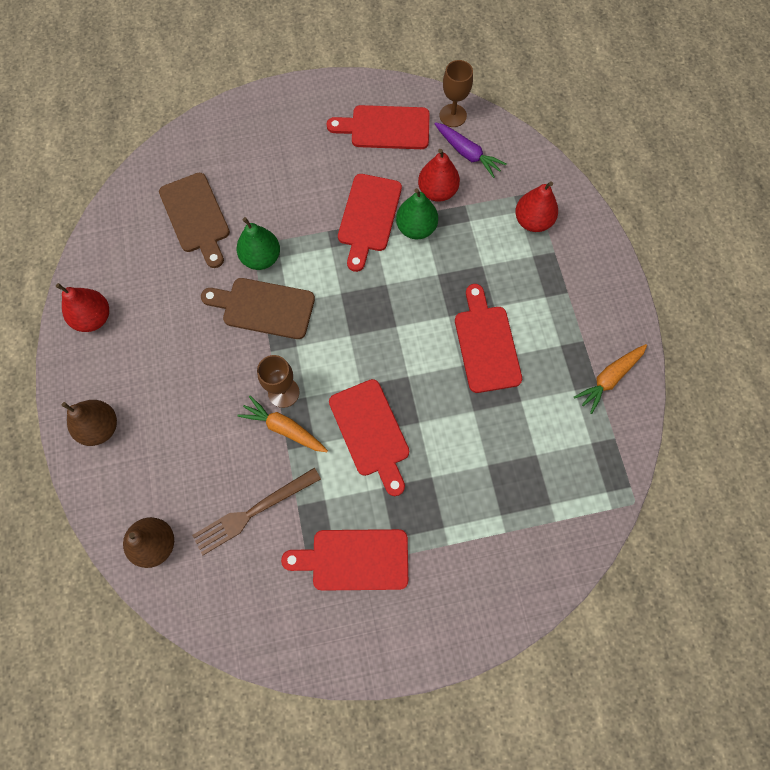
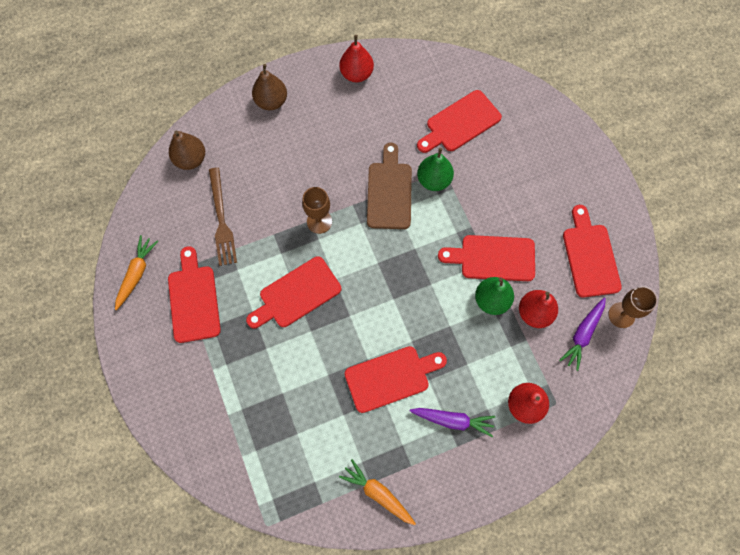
camera: 80 degrees right, 0 degrees up
brown cutting board [159,173,230,268] -> red cutting board [417,90,502,153]
brown fork [192,468,321,555] -> brown fork turned 150 degrees counterclockwise [209,167,237,266]
orange carrot [237,396,328,452] -> orange carrot moved to [115,235,158,310]
none -> purple carrot [410,408,495,437]

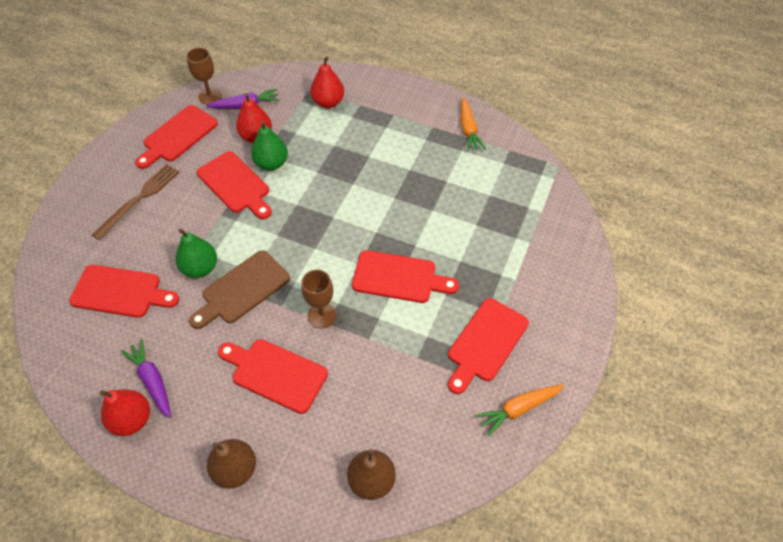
camera: 135 degrees left, 15 degrees down
brown fork [209,167,237,266] -> brown fork moved to [92,164,180,240]
red cutting board [345,346,447,413] -> red cutting board moved to [218,339,328,414]
purple carrot [410,408,495,437] -> purple carrot moved to [121,339,171,418]

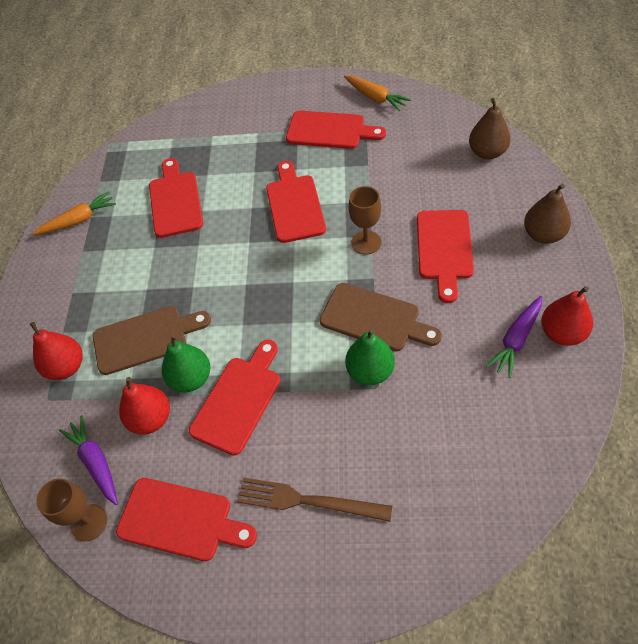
camera: 105 degrees left, 0 degrees up
red cutting board [69,265,179,318] -> red cutting board moved to [149,158,203,238]
none -> brown cutting board [93,306,211,375]

